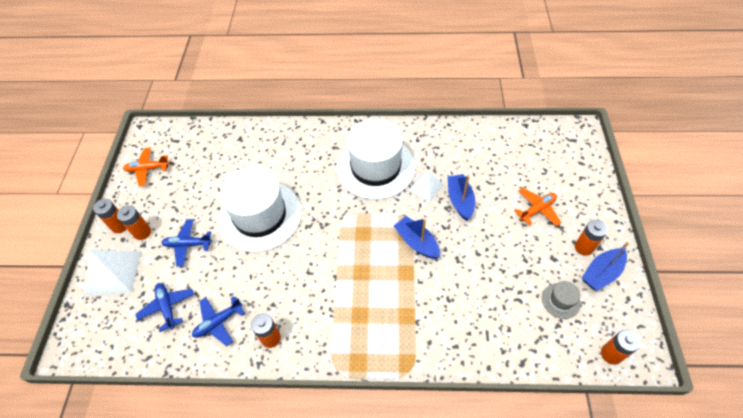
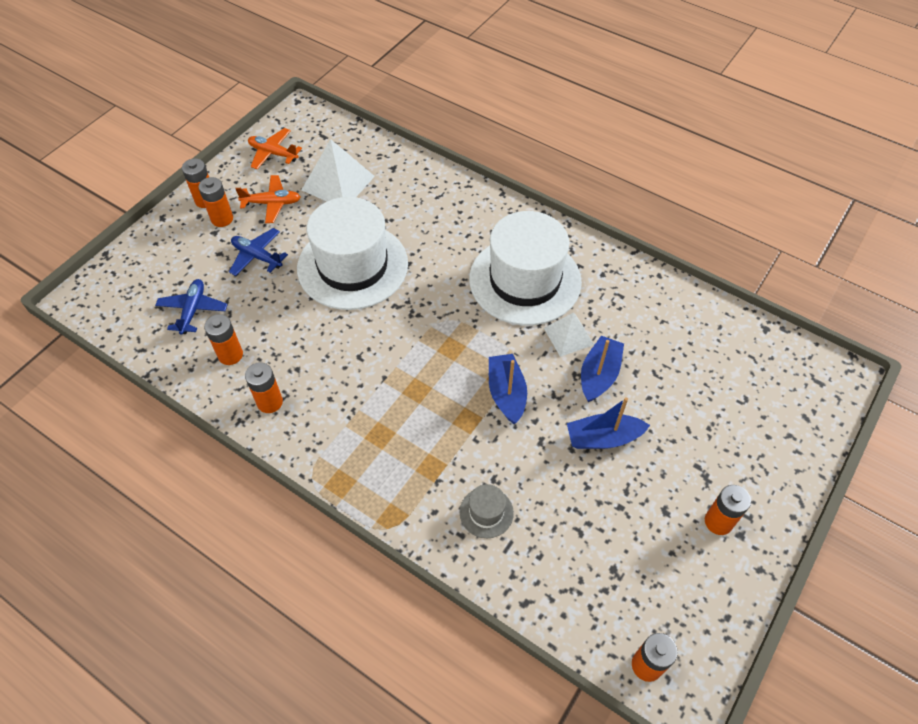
camera: 30 degrees right, 0 degrees up
white pyramid [85,250,141,295] -> white pyramid moved to [302,139,375,201]
blue plane [192,296,245,346] -> orange battery [204,314,243,365]
orange plane [515,188,561,226] -> orange plane moved to [235,175,300,223]
grey hat [542,281,581,319] -> grey hat moved to [460,484,514,538]
blue boat [582,242,629,291] -> blue boat moved to [567,397,650,449]

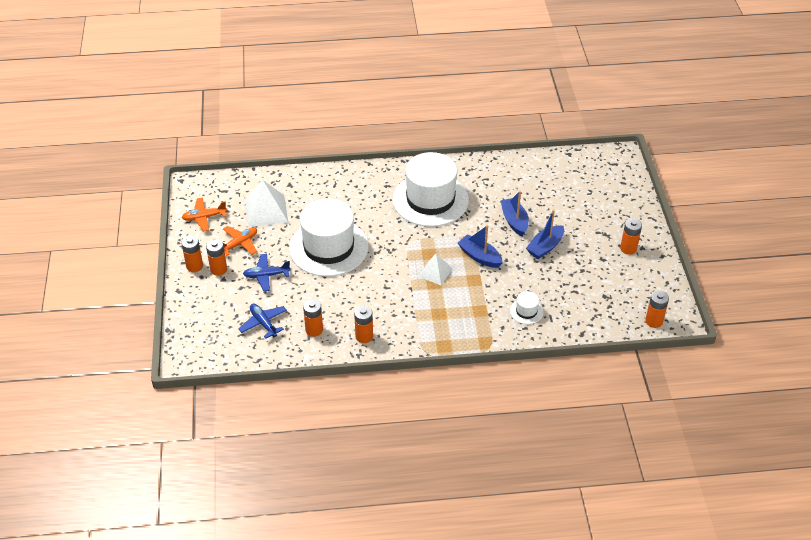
camera: 40 degrees left, 10 degrees down
grey hat [460,484,514,538] -> white hat [510,291,543,324]
white pyramid [544,312,594,357] -> white pyramid moved to [418,254,453,285]

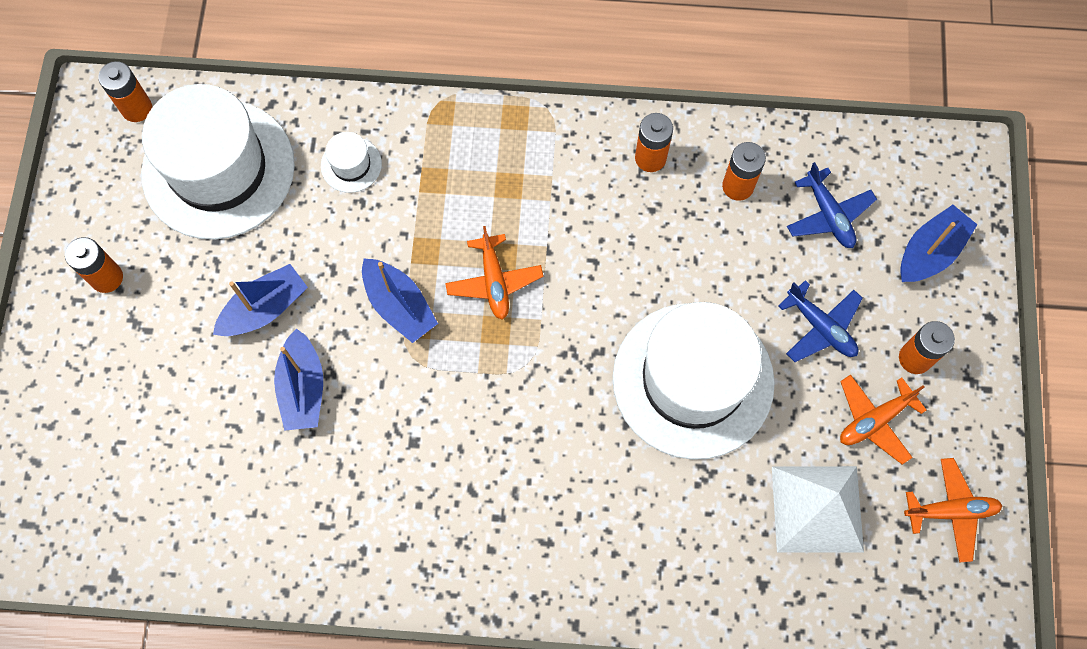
camera: 170 degrees left, 25 degrees up
orange battery [181,236,203,272] -> none
blue plane [243,254,291,291] -> blue plane turned 45 degrees clockwise [778,280,863,362]
white hat [392,152,469,227] -> white hat moved to [141,84,295,240]
white pyramid [418,254,453,285] -> orange plane [445,226,543,320]
none -> blue boat [900,205,978,282]

